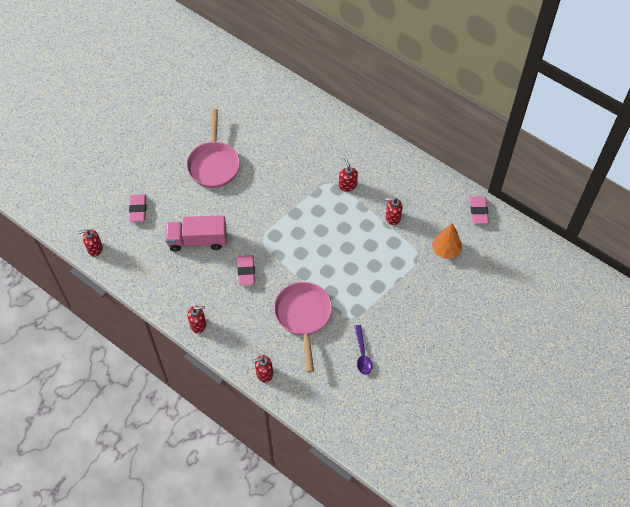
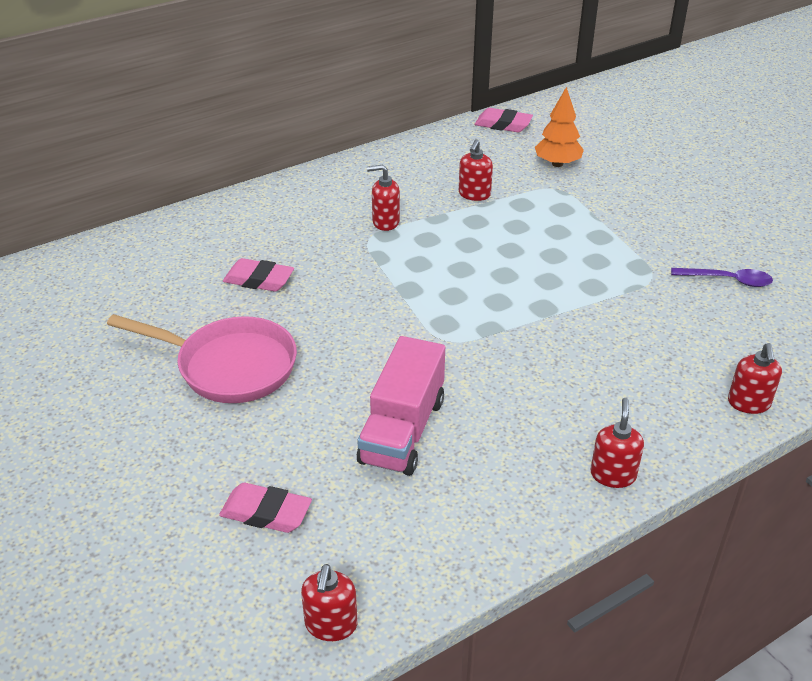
camera: 70 degrees left, 20 degrees down
pink eraser [238,255,255,285] -> pink eraser moved to [223,258,294,291]
pink pan [274,282,332,373] -> none

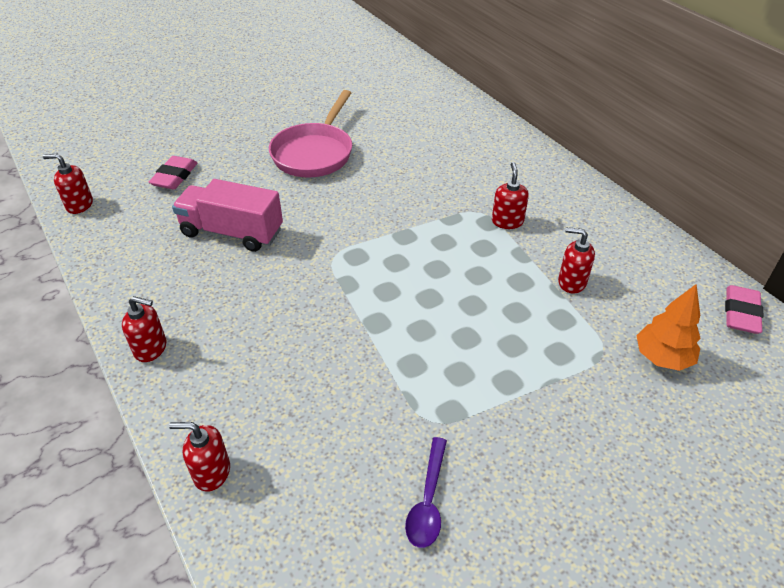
camera: 90 degrees right, 5 degrees up
pink eraser [223,258,294,291] -> none

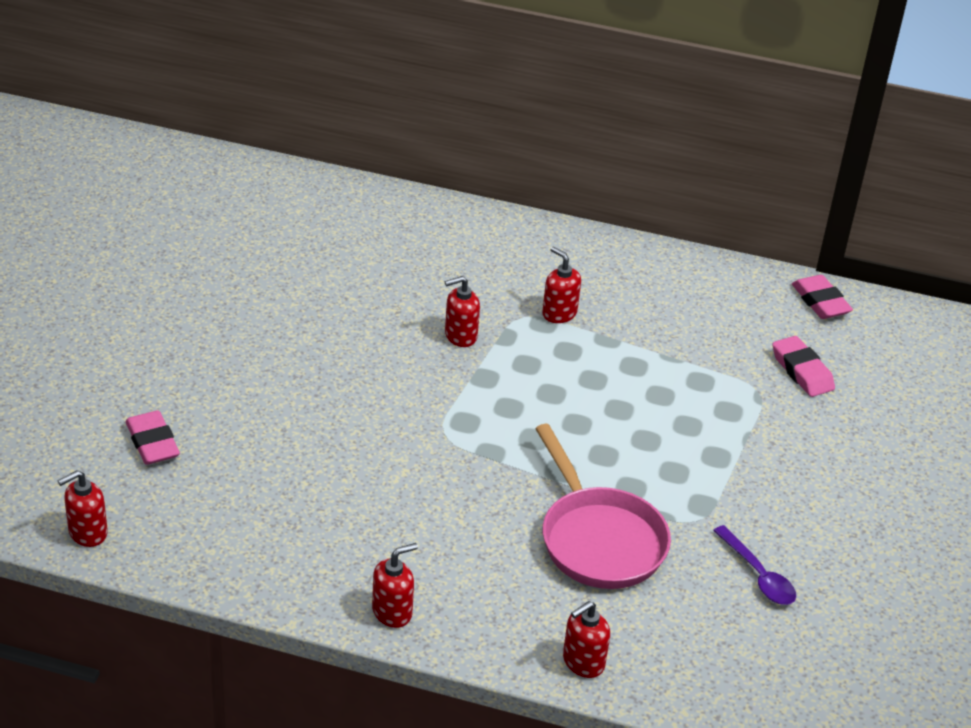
camera: 45 degrees left, 5 degrees down
pink truck [172,179,283,252] -> none
pink pan [269,90,352,178] -> pink pan moved to [535,424,671,589]
red soap dispenser [558,227,595,293] -> red soap dispenser moved to [445,276,480,347]
orange tree [636,284,701,371] -> pink eraser [773,336,835,397]

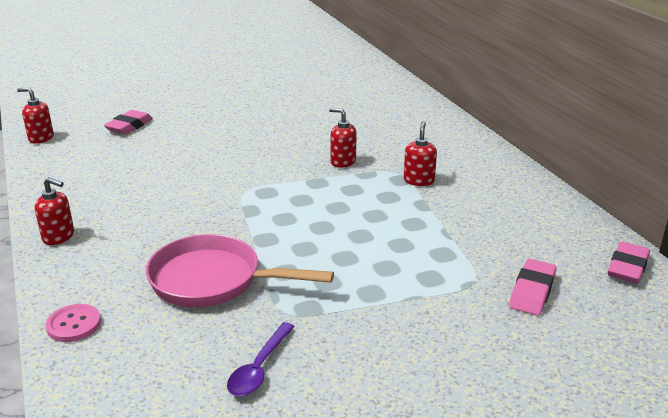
camera: 55 degrees right, 10 degrees down
pink pan [535,424,671,589] -> pink pan turned 75 degrees clockwise [146,234,334,308]
red soap dispenser [563,601,610,678] -> pink button [46,304,101,342]

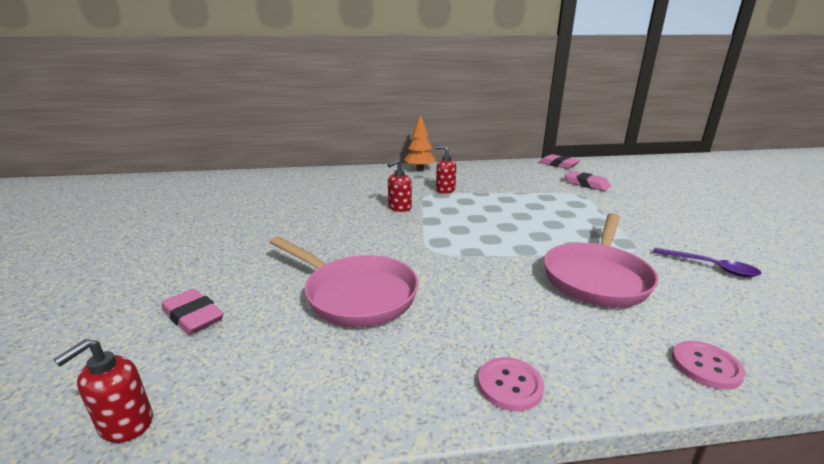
camera: 75 degrees left, 5 degrees down
red soap dispenser [35,177,74,245] -> pink button [478,357,544,411]
none -> pink pan [270,236,419,327]
none -> orange tree [404,114,436,171]

